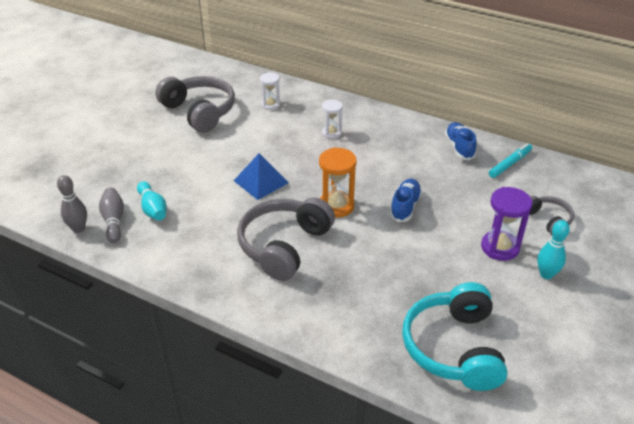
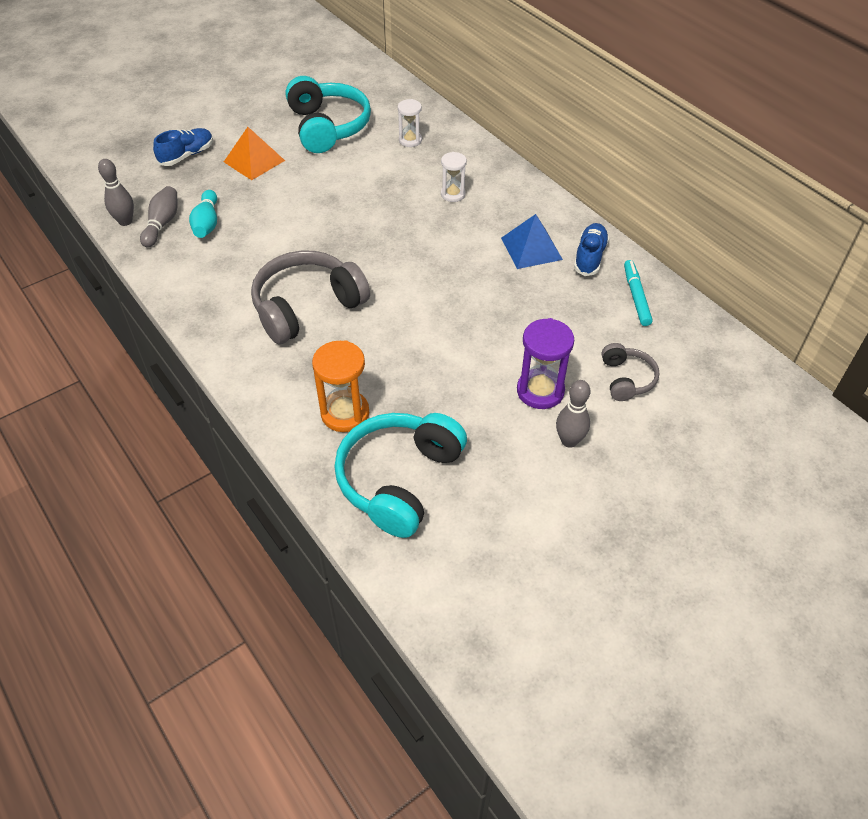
camera: 25 degrees right, 10 degrees up
grey headphones [155,76,235,133] -> turquoise headphones [286,76,371,153]
blue pyramid [234,153,289,200] -> blue pyramid moved to [501,214,563,269]
orange hourglass [319,147,357,218] -> orange hourglass moved to [312,340,369,432]
blue shoe [390,179,422,222] -> blue shoe moved to [153,128,213,166]
turquoise marker [489,143,532,178] -> turquoise marker turned 75 degrees counterclockwise [624,260,653,326]
turquoise bowling pin [537,220,570,279] -> grey bowling pin [556,380,590,448]
none -> orange pyramid [224,127,285,180]

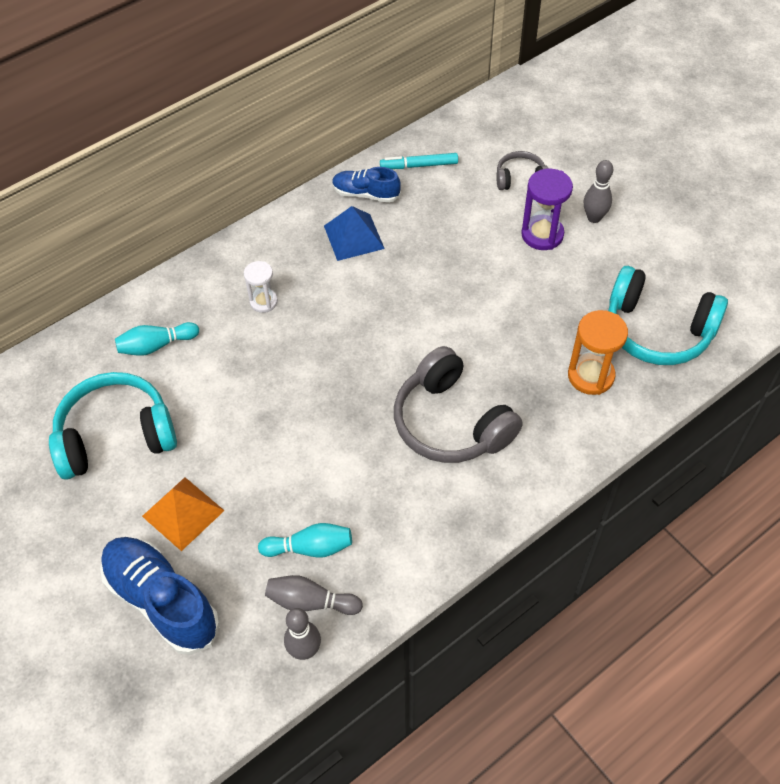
camera: 90 degrees left, 5 degrees up
blue shoe [153,128,213,166] -> blue shoe [100,537,220,655], size x1.69
white hourglass [398,99,422,147] -> turquoise bowling pin [115,322,199,356]

